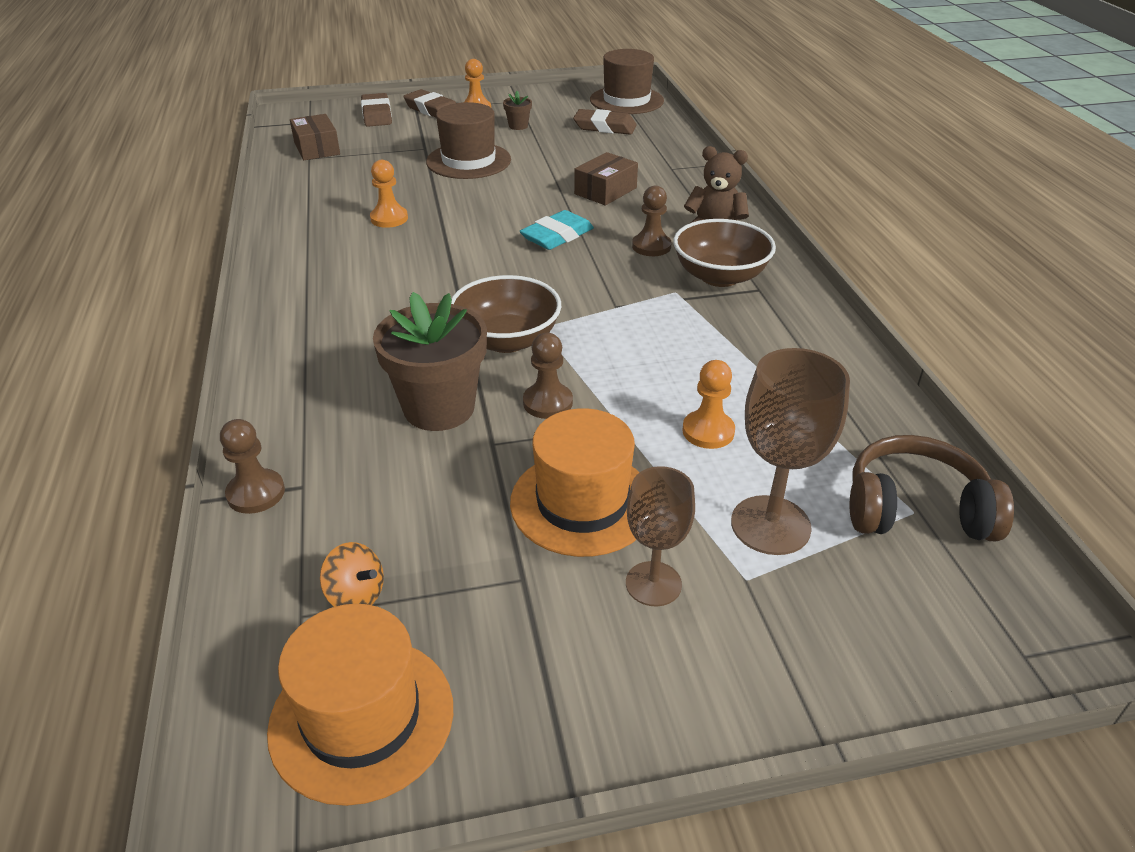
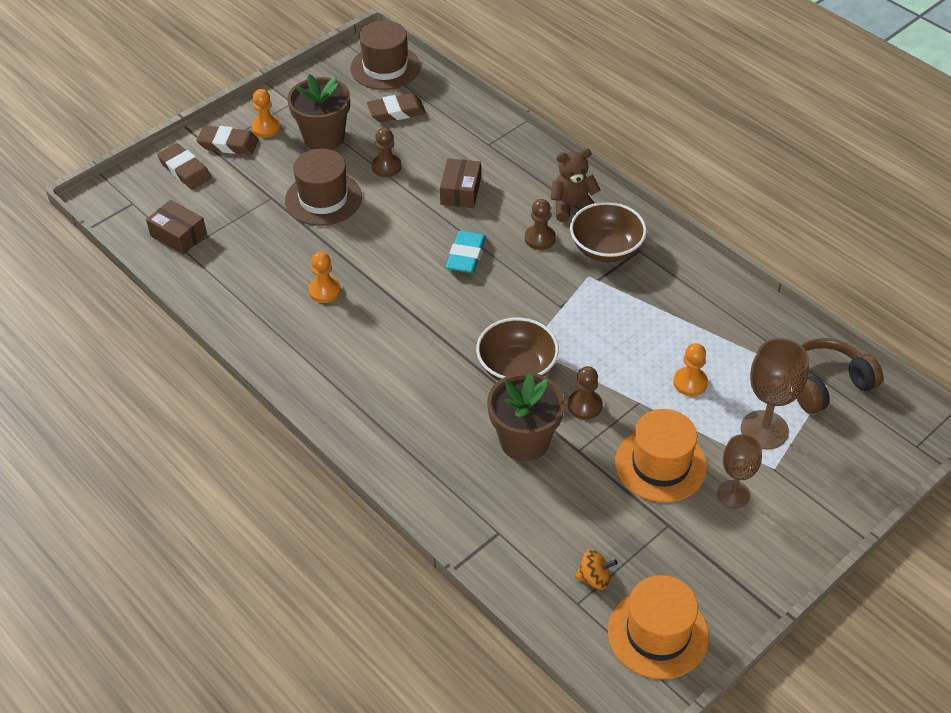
camera: 30 degrees left, 10 degrees up
brown pawn [220,419,285,514] -> brown pawn moved to [372,128,401,177]
brown flower pot [503,91,532,130] -> brown flower pot [287,74,350,150], size x2.27

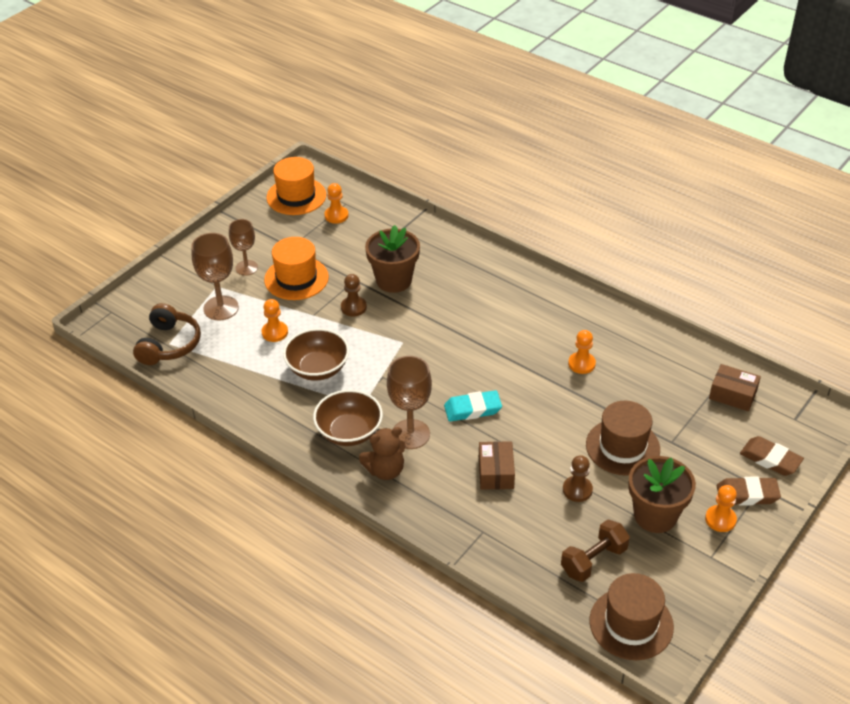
camera: 170 degrees right, 5 degrees down
brown eraser [367,93,426,122] -> brown dumbbell [561,519,630,582]
turquoise eraser [446,231,486,273] -> turquoise eraser turned 75 degrees clockwise [444,390,502,422]
brown bowl [476,318,559,381] -> brown bowl moved to [283,328,349,381]
brown pawn [525,199,556,250] -> brown goblet [387,356,432,449]
orange spinning top [575,549,618,590] -> orange pawn [324,183,348,223]
brown headphones [797,338,883,414] -> brown headphones turned 45 degrees counterclockwise [133,303,201,365]

